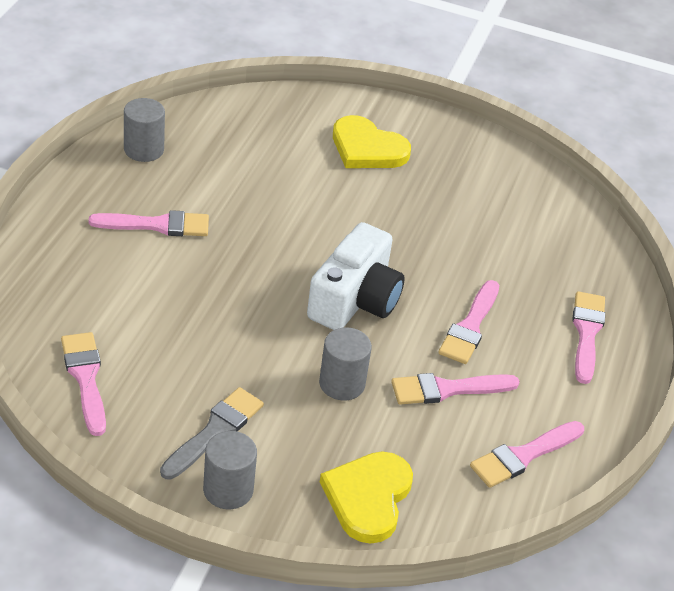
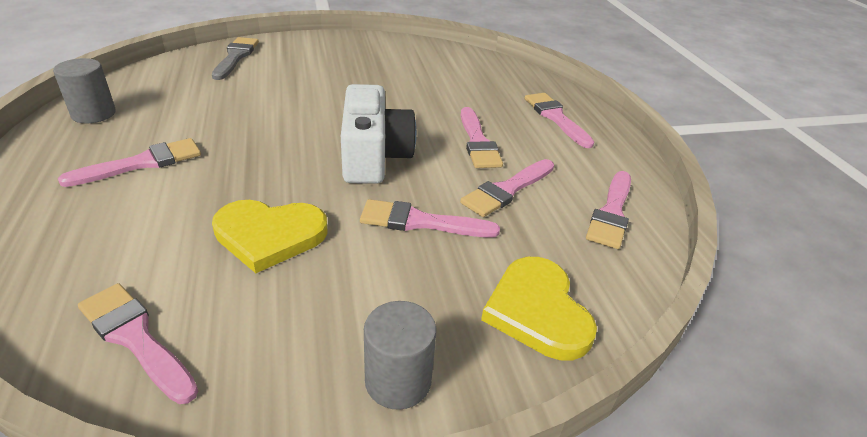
camera: 30 degrees left, 5 degrees down
grey brush [160,387,264,479] -> grey brush moved to [212,37,259,80]
grey cylinder [319,327,372,401] -> pink brush [360,199,500,238]
yellow heart [333,115,411,168] -> yellow heart moved to [212,200,328,273]

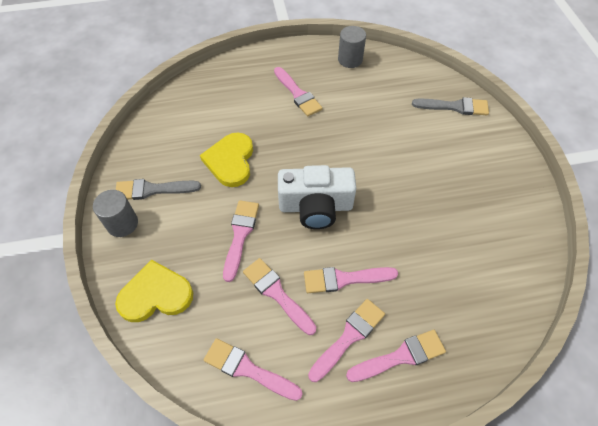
camera: 95 degrees right, 20 degrees up
pink brush [78,283,198,404] -> pink brush moved to [308,299,385,382]
none -> grey brush [116,179,201,200]

